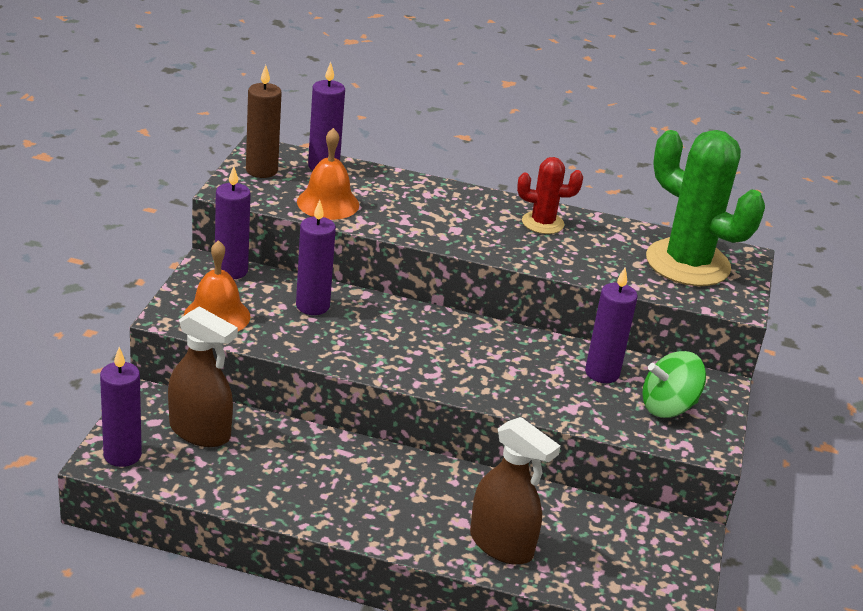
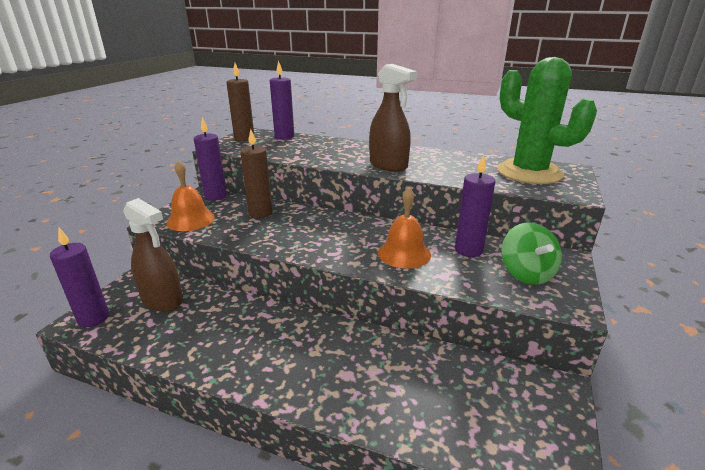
camera: 10 degrees right, 5 degrees down
purple candle [296,200,336,315] -> brown candle [240,129,273,218]
orange bell [297,128,359,220] -> orange bell moved to [378,188,431,269]
brown spray bottle [470,417,561,565] -> brown spray bottle moved to [369,64,417,172]
red cactus [517,157,583,234] -> none
green spinning top [642,351,706,418] -> green spinning top turned 90 degrees counterclockwise [502,222,562,285]

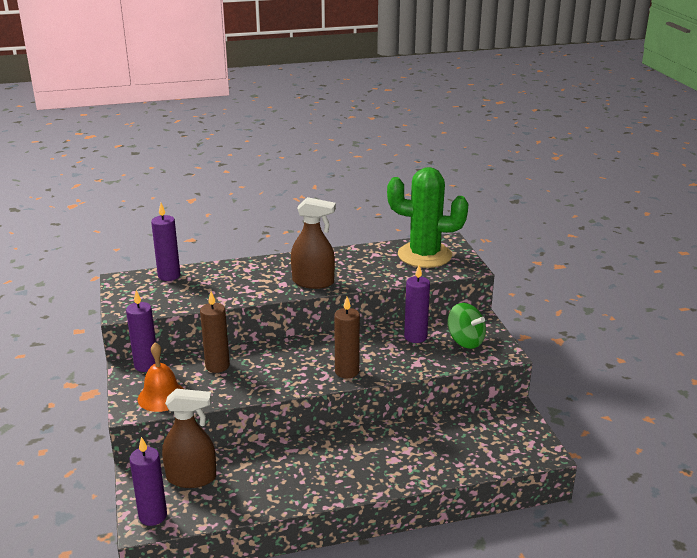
camera: 35 degrees left, 0 degrees up
brown candle [226,63,254,142] -> brown candle moved to [334,297,360,378]
orange bell [378,188,431,269] -> none

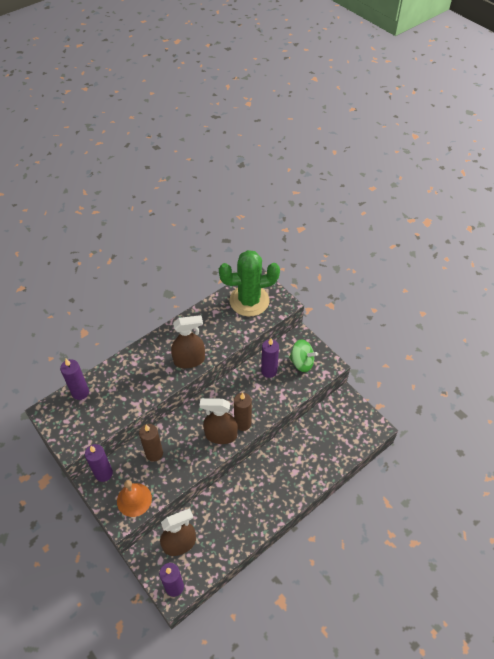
camera: 25 degrees left, 25 degrees up
none -> brown spray bottle [200,398,238,444]

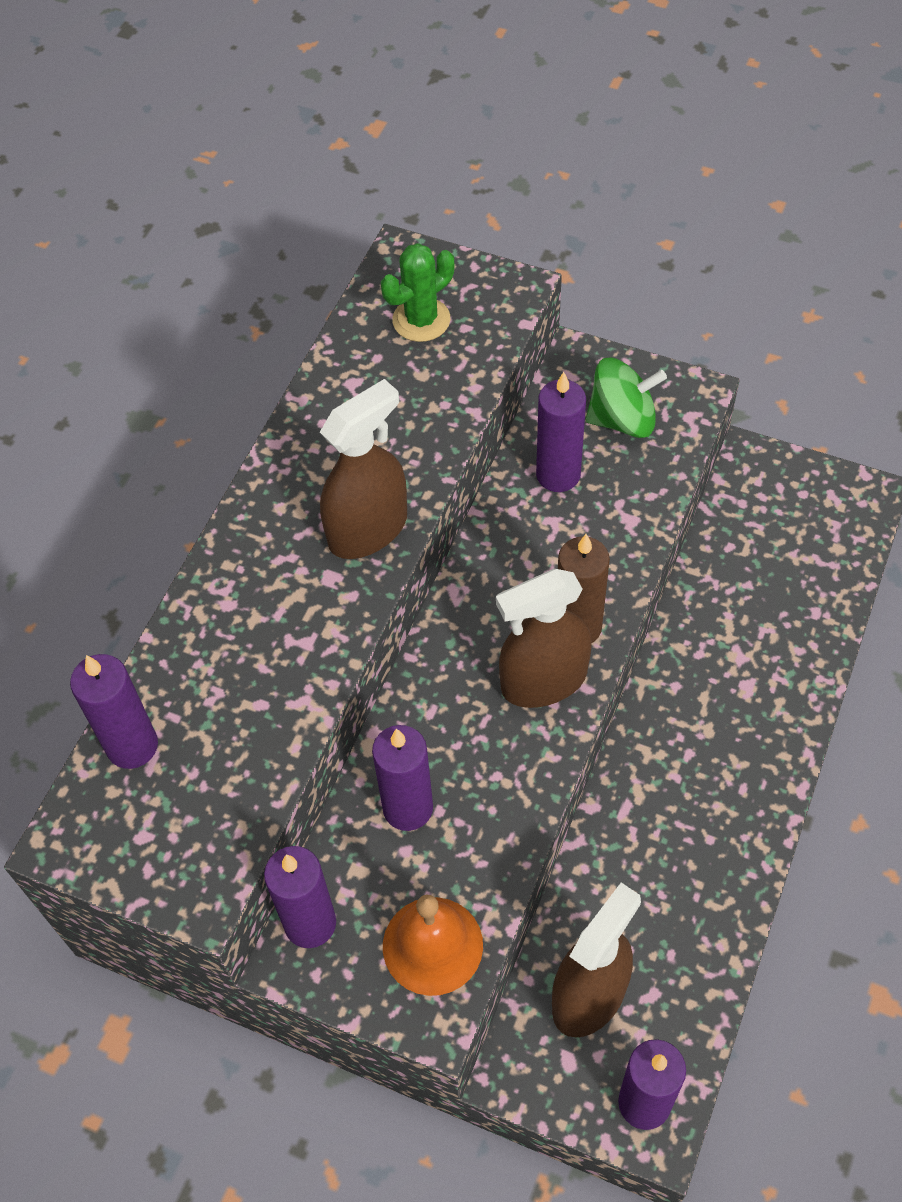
camera: 25 degrees left, 5 degrees up
brown candle [139,424,163,462] -> purple candle [372,725,433,831]
green cactus [219,250,280,317] -> green cactus [381,243,454,342], size x0.52

